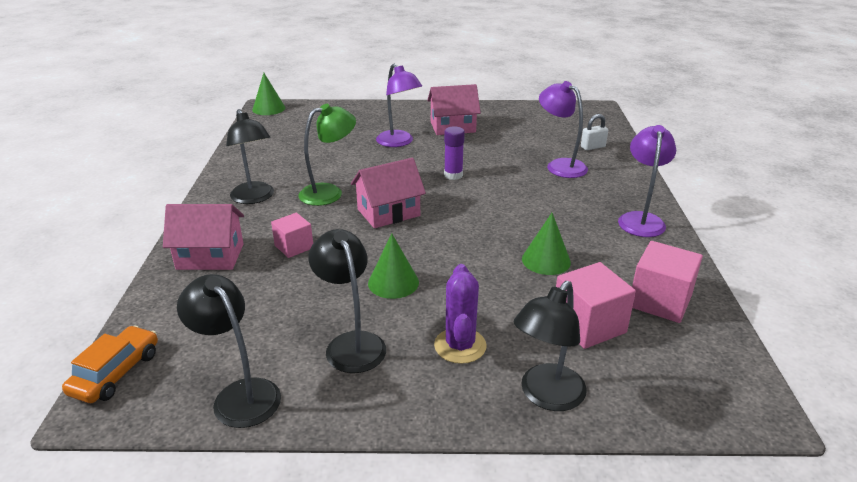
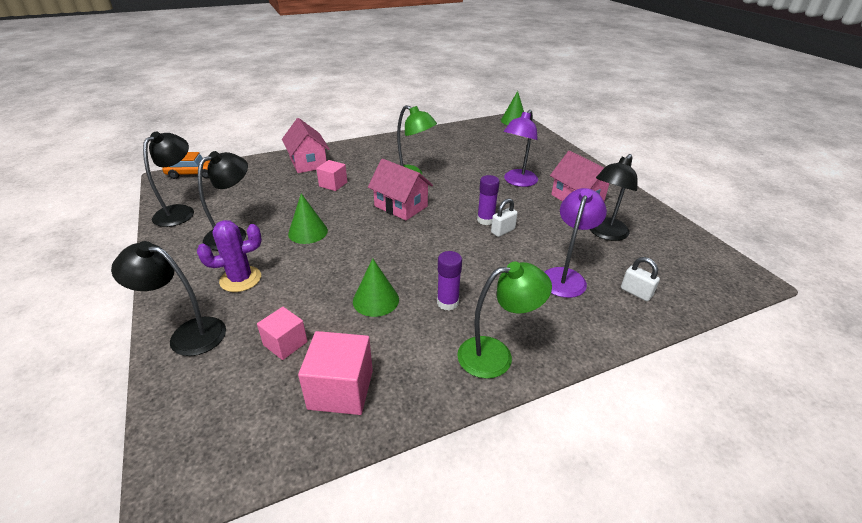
camera: 65 degrees right, 5 degrees up
black lamp [226,109,274,204] -> black lamp moved to [590,154,638,241]
pink cube [556,262,636,349] -> pink cube [257,307,307,360], size x0.63
purple lamp [618,125,676,237] -> green lamp [457,261,552,379]
none -> purple glue stick [437,251,462,311]
none -> white padlock [491,198,518,237]

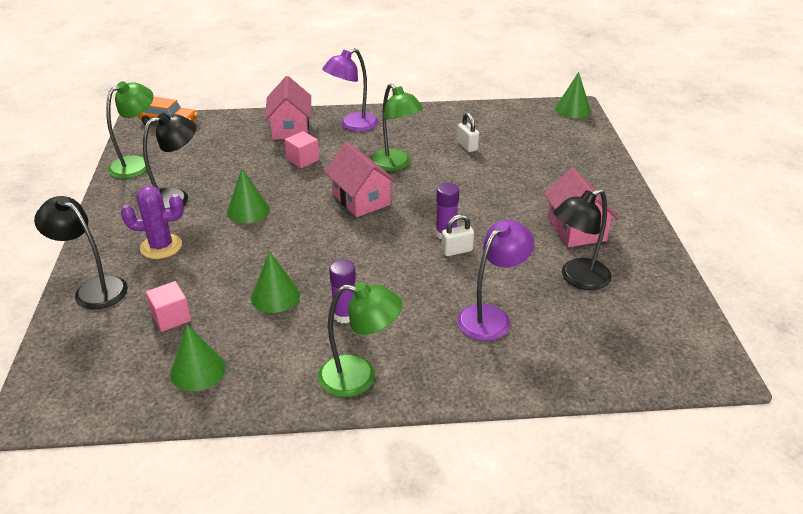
camera: 20 degrees right, 0 degrees up
black lamp [143,132,194,227] -> green lamp [106,81,153,179]
pink cube [298,331,373,415] -> green cone [170,325,226,391]
purple lamp [504,110,538,187] -> purple lamp moved to [322,48,378,132]
white padlock [621,257,660,301] -> white padlock moved to [457,113,479,152]

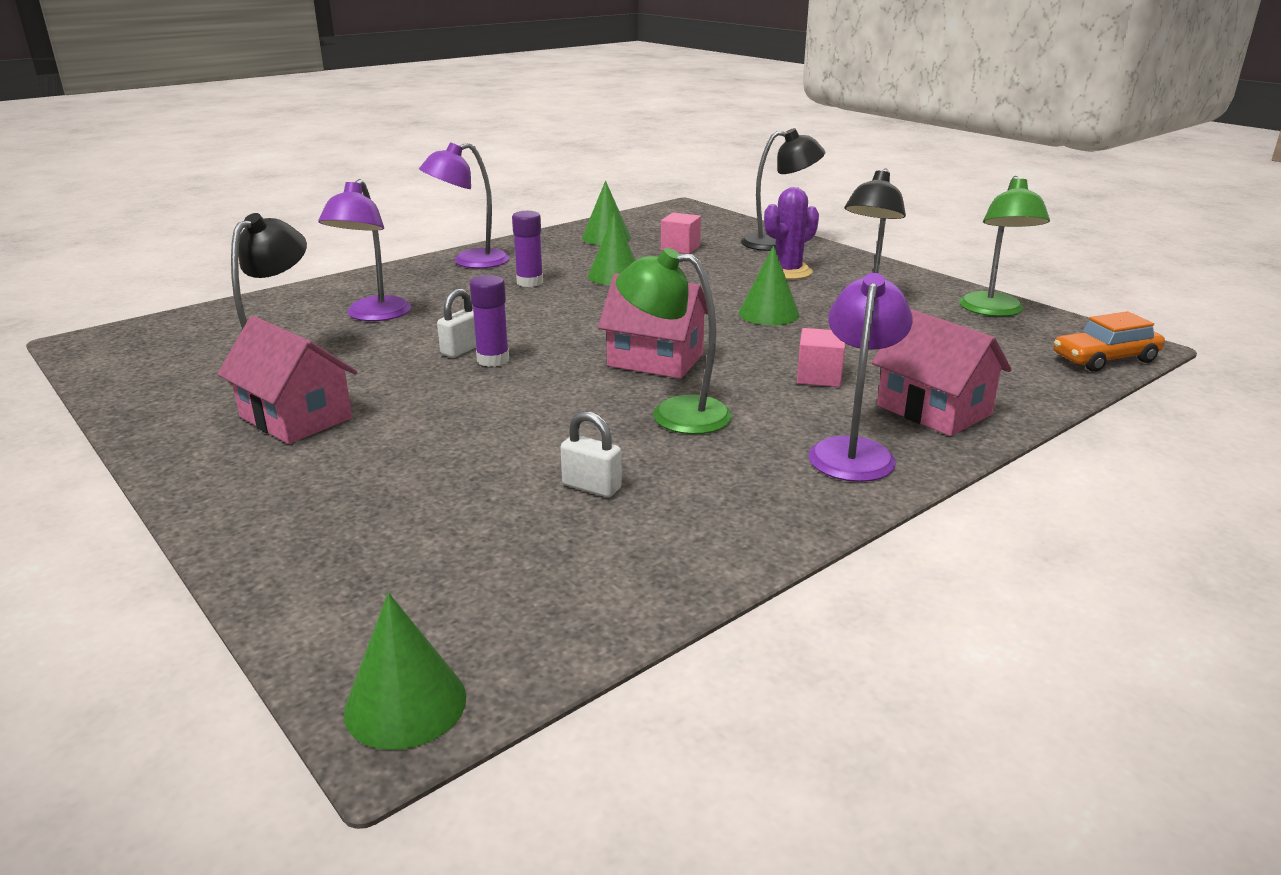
camera: 145 degrees right, 10 degrees down
green lamp [318,282,402,397] -> purple lamp [419,142,509,269]

